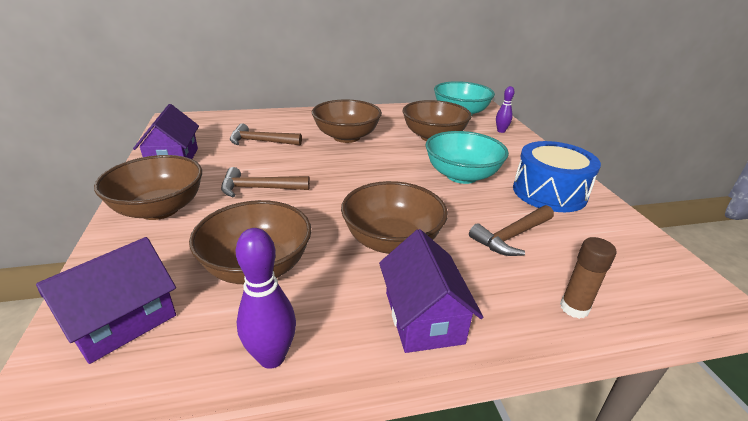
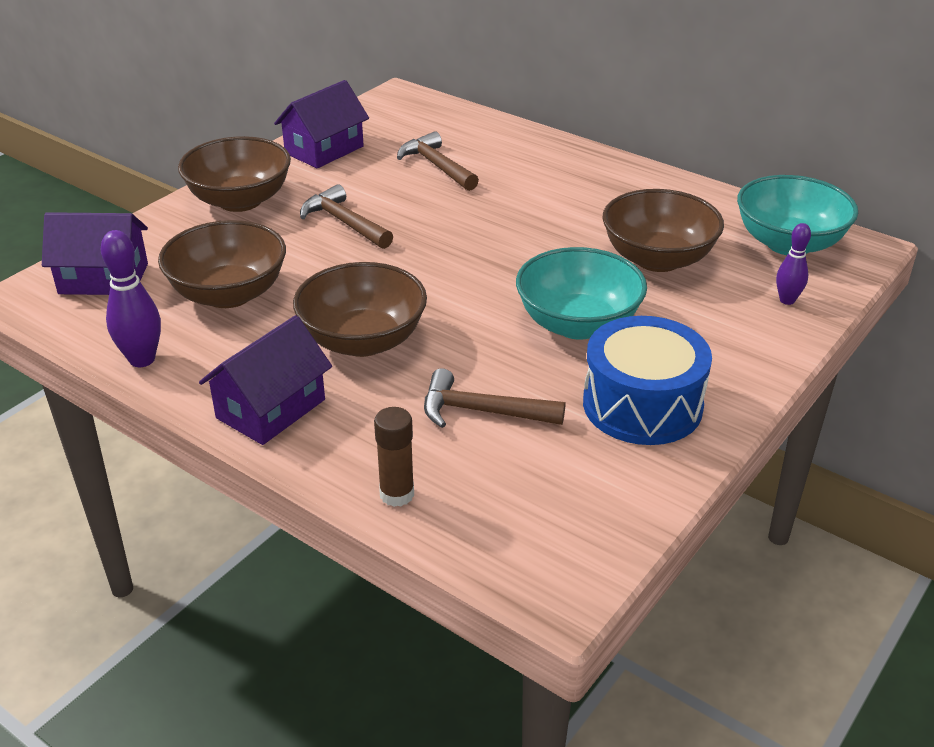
camera: 50 degrees right, 5 degrees up
brown bowl [312,99,382,143] -> none

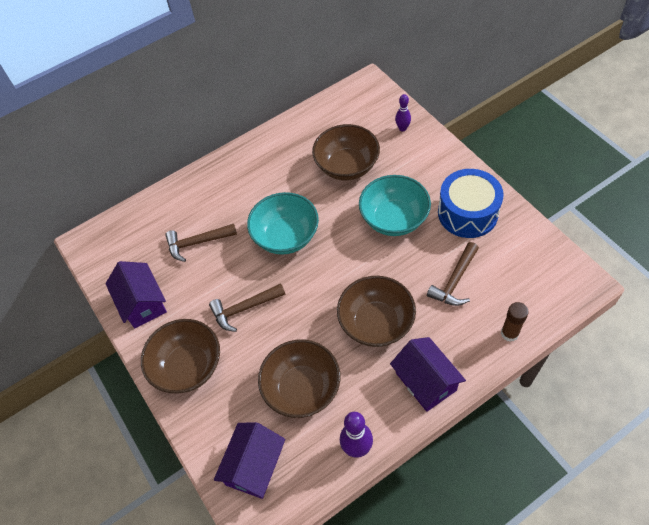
camera: 65 degrees left, 20 degrees up
turquoise bowl [737,175,858,255] -> turquoise bowl moved to [247,192,319,255]

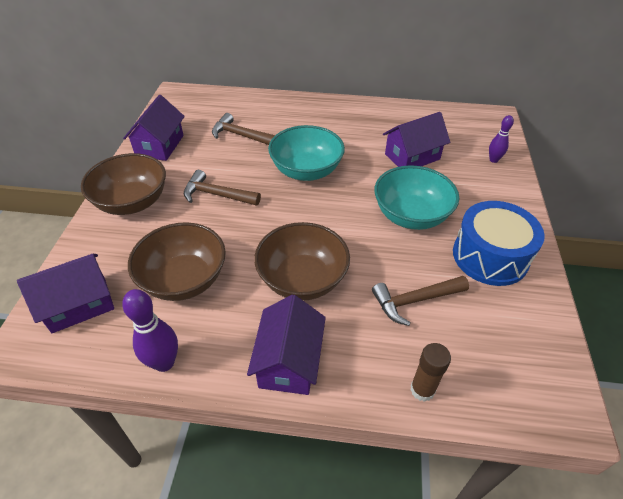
camera: 35 degrees right, 10 degrees down
brown bowl [312,124,380,181] -> purple house [383,112,450,167]

